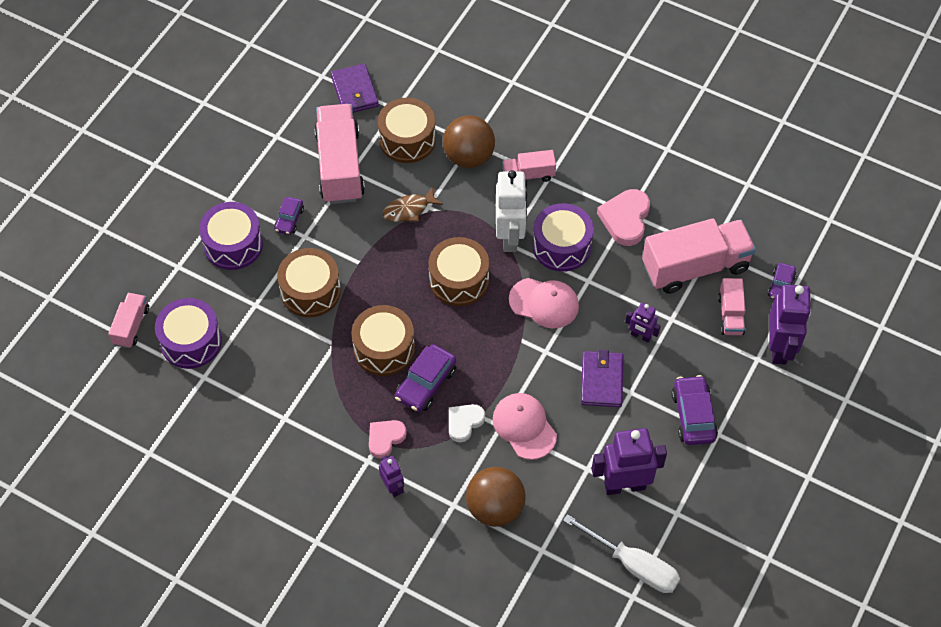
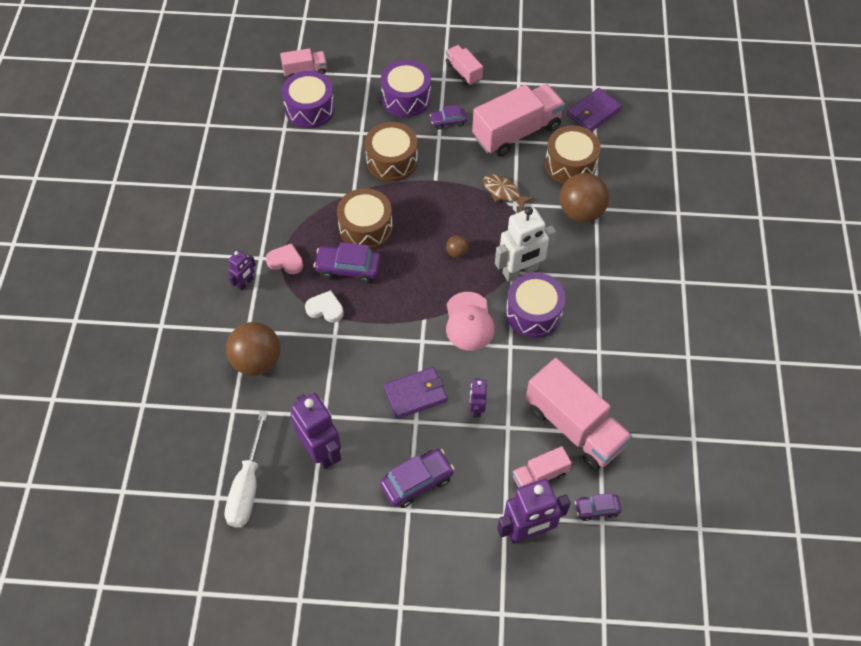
camera: 65 degrees right, 0 degrees up
brown drum [428,237,489,306] -> brown ball [446,235,469,258]
pink cap [493,393,557,460] -> none
pink truck [502,150,556,182] -> pink truck moved to [446,45,483,85]
pink heart [597,189,650,246] -> none

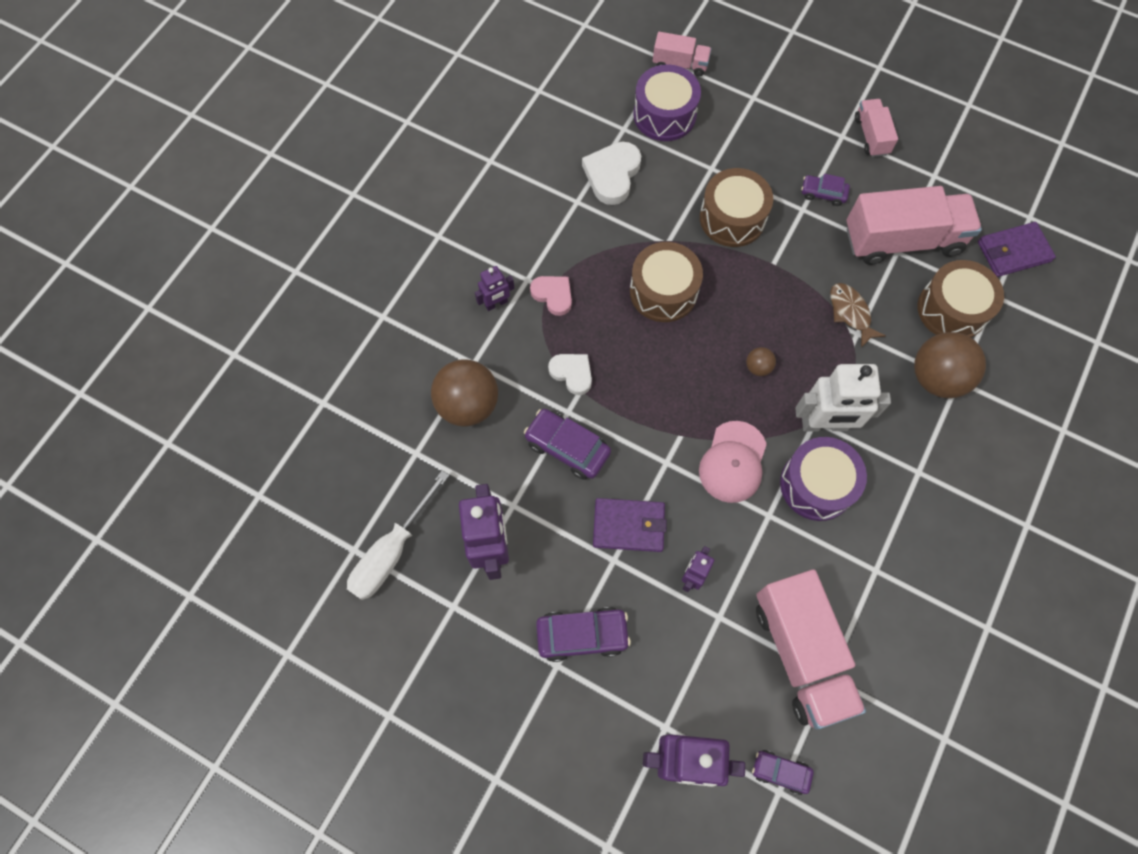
camera: 25 degrees right, 10 degrees up
purple car [314,242,380,283] -> purple car moved to [524,409,611,480]
purple drum [381,60,431,117] -> none
pink truck [512,446,572,487] -> none
none -> white heart [582,141,641,205]

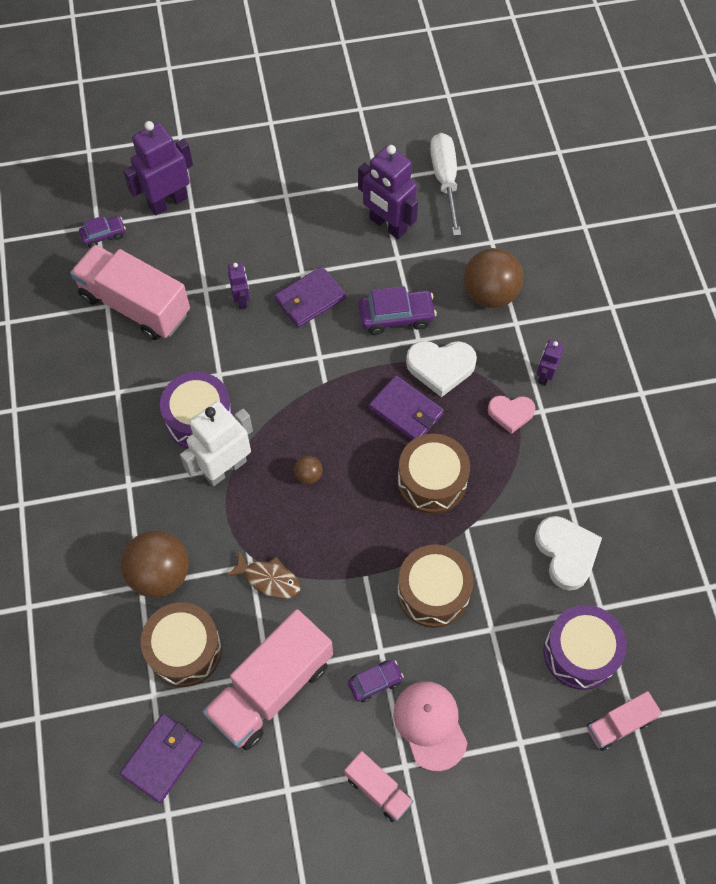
camera: 140 degrees right, 5 degrees down
purple car [536,607,631,662] -> none
white heart [548,354,592,395] -> white heart [406,341,477,397], size x1.52
pink cap [699,421,767,503] -> pink cap moved to [394,681,467,771]
none -> purple wallet [369,375,444,440]

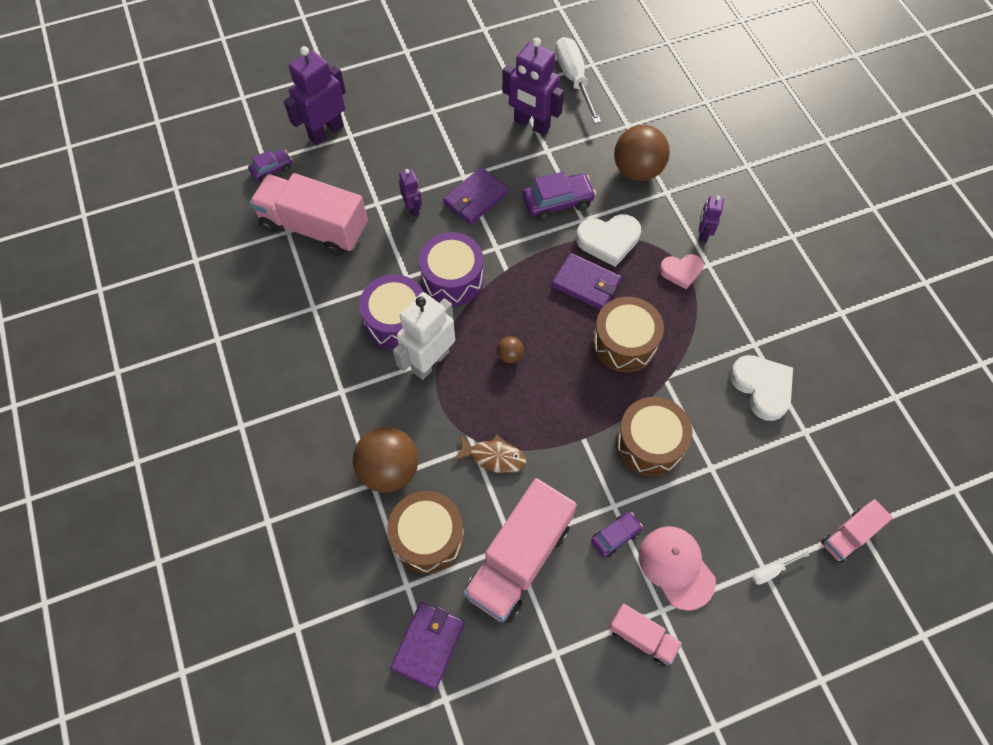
camera: 10 degrees left, 0 degrees up
purple drum [544,605,627,690] -> purple drum moved to [419,232,484,306]
none -> white screwdriver [752,552,809,585]

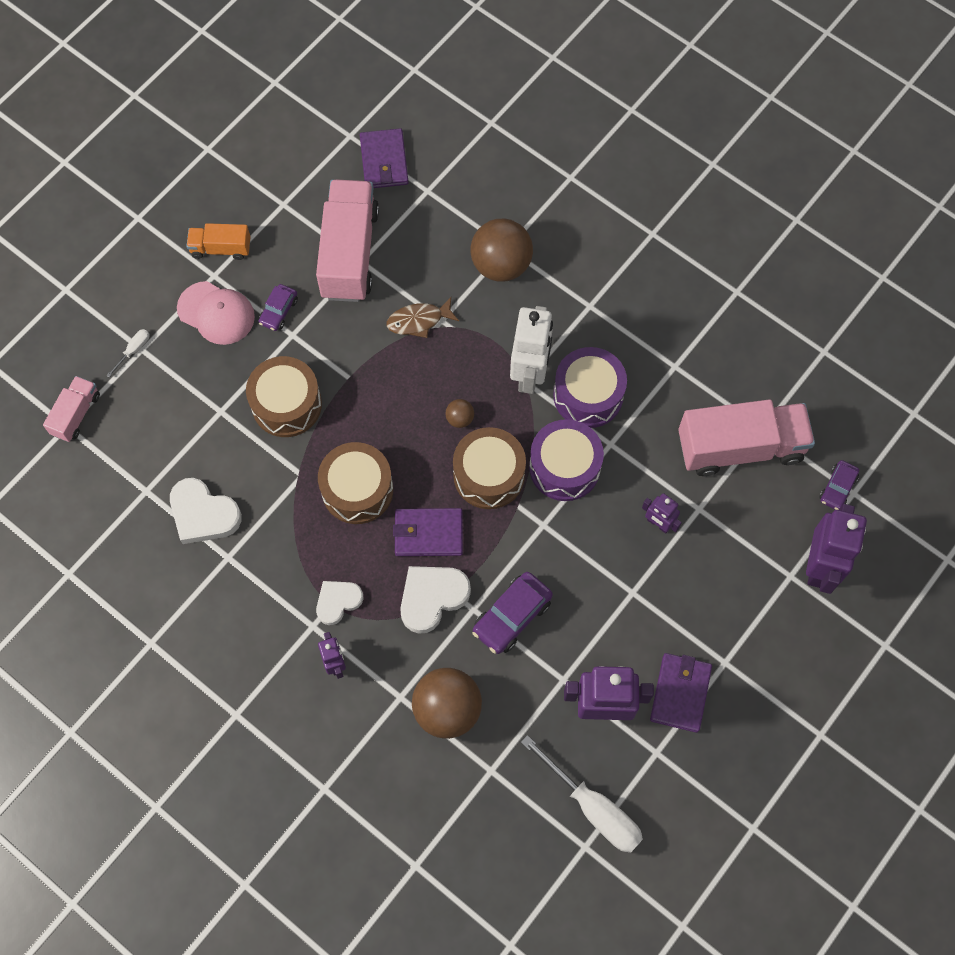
camera: 150 degrees right, 5 degrees up
brown drum [387,491,464,574] -> brown drum moved to [453,427,526,509]
purple wallet [443,167,509,225] -> purple wallet moved to [650,653,712,733]
pink truck [609,604,682,666] -> orange truck [186,223,251,260]
pink heart [660,254,704,289] -> white heart [316,581,363,625]

